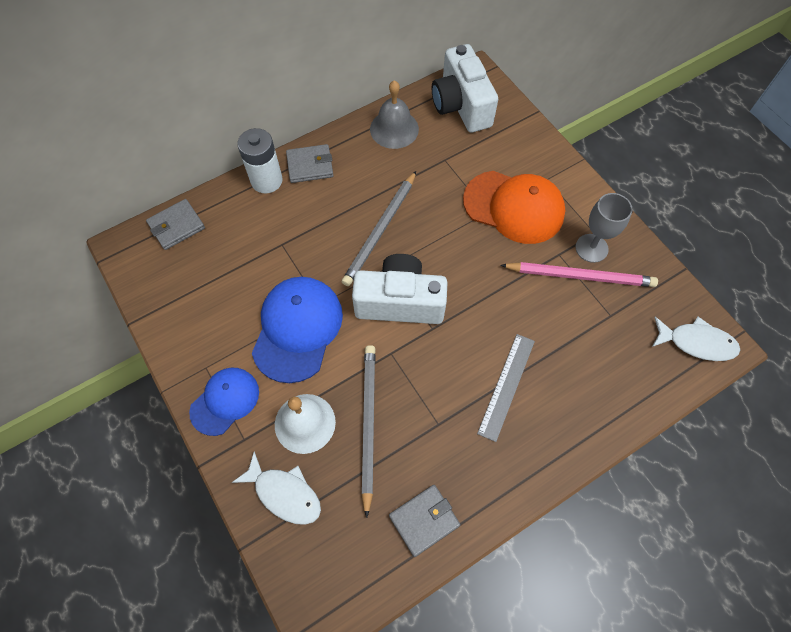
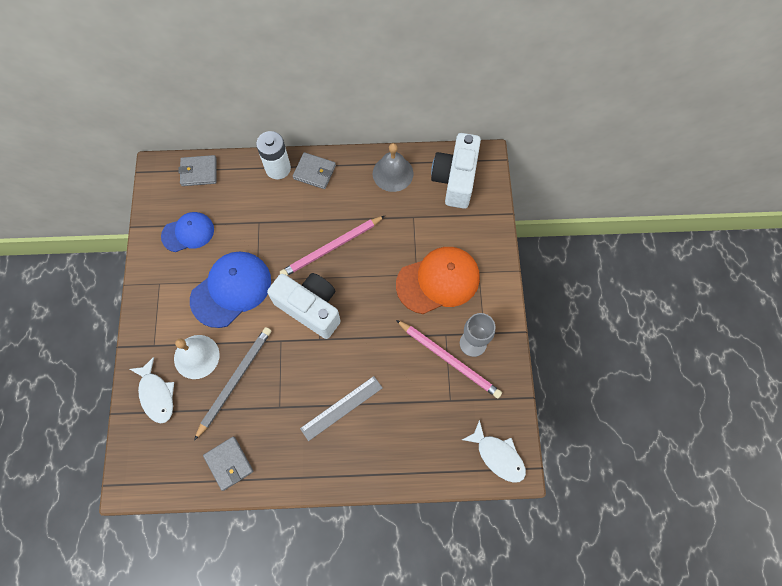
camera: 30 degrees right, 5 degrees up
blue cap [189,368,259,436] -> blue cap moved to [161,212,214,252]
grey pencil [342,171,416,286] -> pink pencil [280,216,385,276]
grey wallet [389,485,460,557] -> grey wallet turned 60 degrees clockwise [203,437,253,491]
orange cap [463,171,566,244] -> orange cap turned 75 degrees counterclockwise [396,247,480,314]

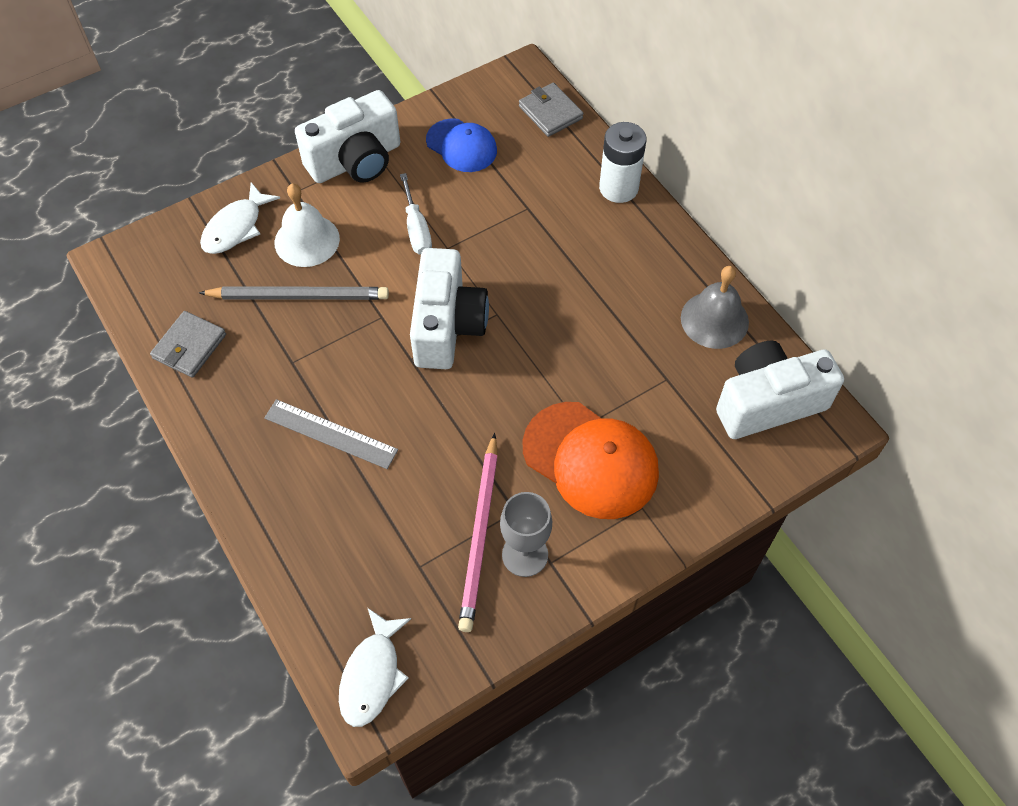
camera: 60 degrees right, 10 degrees down
blue cap [190,252,271,328] -> white screwdriver [400,173,432,255]
pink pencil [280,216,385,276] -> none
grey wallet [293,152,336,189] -> none
none -> white camera [295,90,400,183]

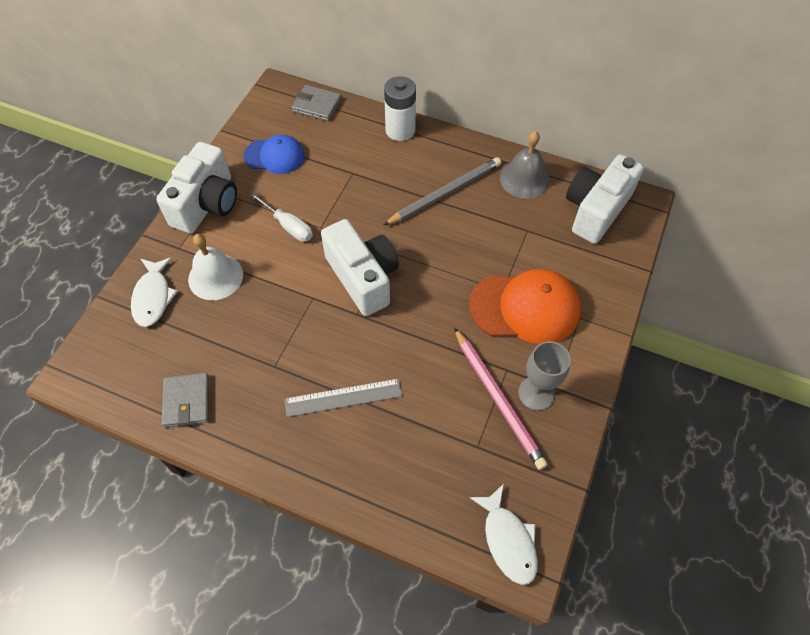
camera: 35 degrees left, 0 degrees up
grey pencil [199,287,389,300] -> grey pencil moved to [384,157,501,225]

